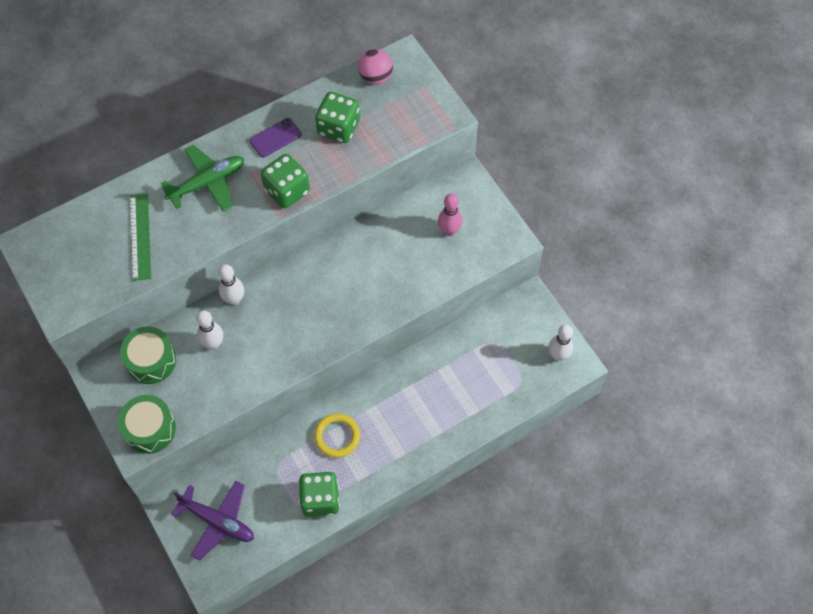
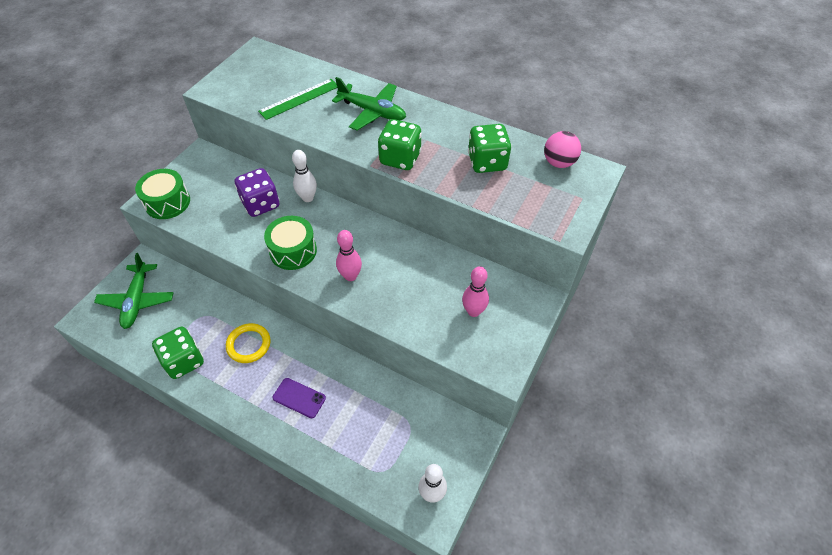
camera: 60 degrees right, 10 degrees down
green drum [120,326,176,384] -> green drum moved to [264,216,317,270]
purple plane [171,481,254,561] -> green plane [94,253,174,329]
white bowling pin [196,310,223,350] -> purple dice [235,168,279,217]
purple phone [250,118,302,158] -> purple phone moved to [272,378,326,418]
none -> pink bowling pin [336,230,362,281]

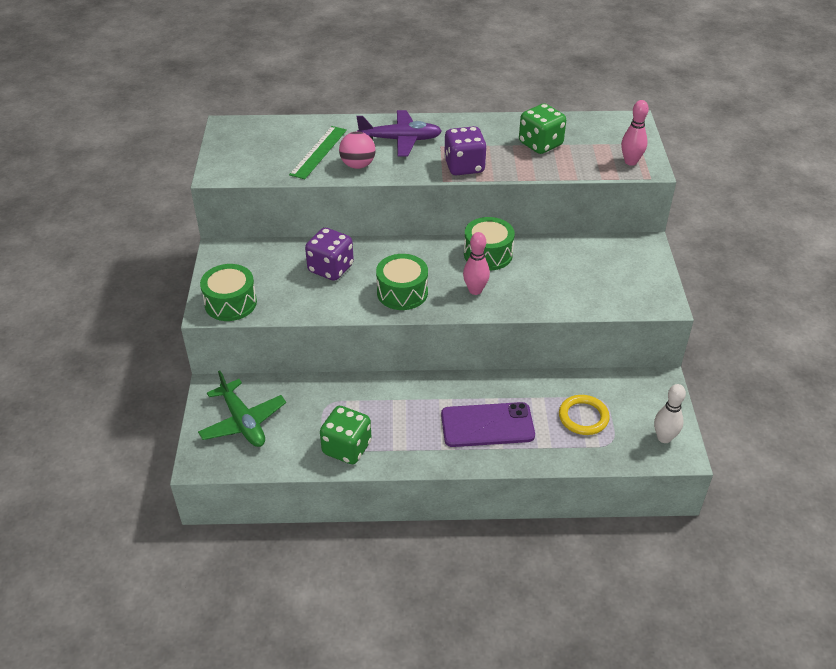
camera: 30 degrees left, 10 degrees down
yellow ring [226,323,271,363] -> yellow ring moved to [559,395,610,435]
purple phone [272,378,326,418] -> purple phone [441,402,535,447], size x1.69
white bowling pin [292,150,317,202] -> none
green plane [332,77,406,130] -> purple plane [356,110,442,157]
green dice [378,119,422,170] -> purple dice [444,126,487,175]
pink bowling pin [462,266,489,317] -> pink bowling pin moved to [621,100,649,166]
pink ball [544,131,581,168] -> pink ball moved to [339,132,376,169]
none -> green drum [464,217,515,271]

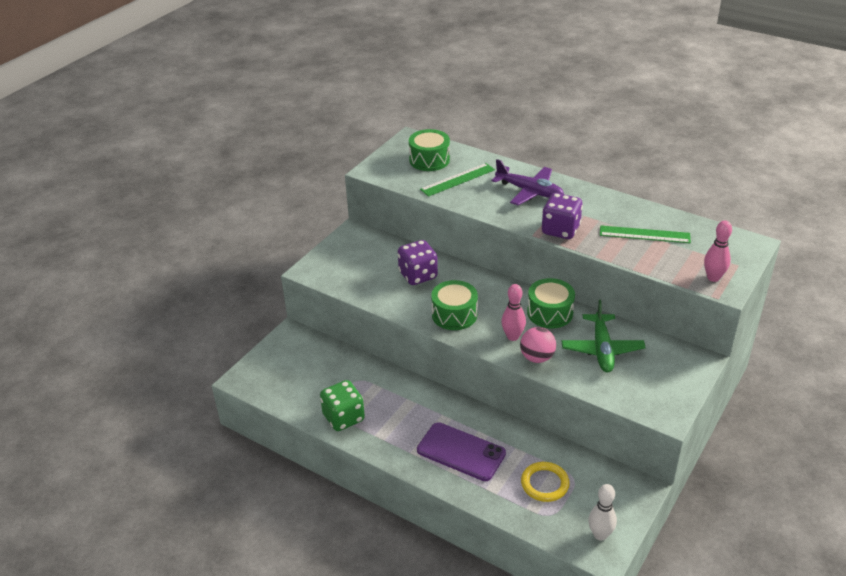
camera: 35 degrees right, 5 degrees down
green plane [198,371,286,447] -> green plane moved to [562,300,646,373]
green drum [200,264,257,321] -> green drum moved to [409,129,450,171]
pink ball [339,132,376,169] -> pink ball moved to [520,327,556,363]
green dice [519,103,566,154] -> green ruler [600,225,691,243]

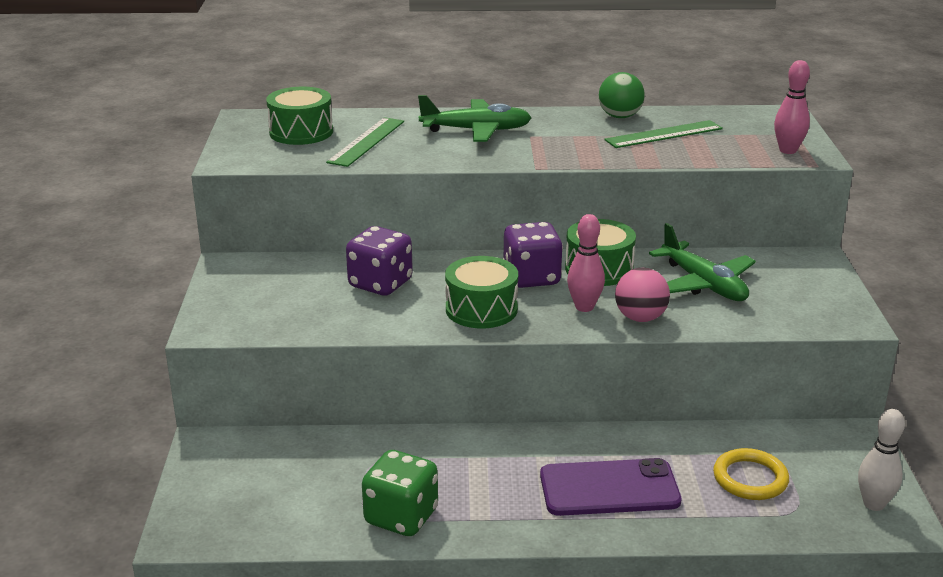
camera: 35 degrees left, 10 degrees down
purple plane [491,159,564,205] -> green plane [418,95,532,142]
purple dice [542,193,583,239] -> purple dice moved to [503,222,563,288]
none -> green ball [599,72,645,118]

